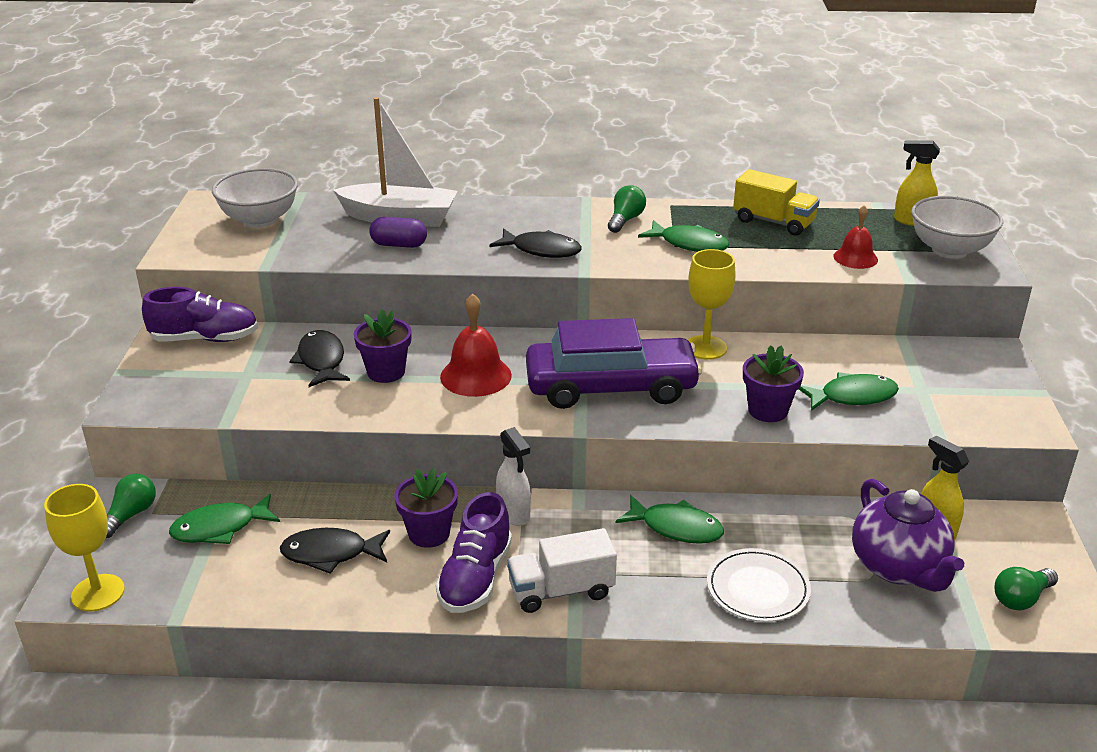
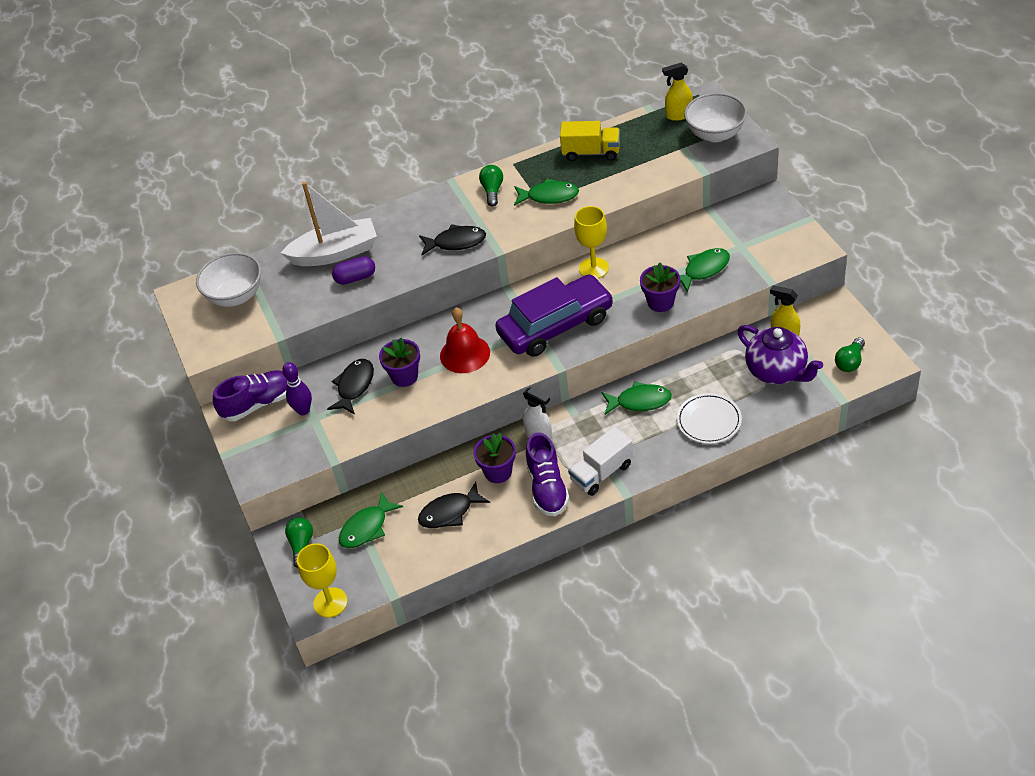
camera: 20 degrees left, 15 degrees up
black fish [289,330,350,387] -> black fish turned 60 degrees clockwise [327,359,374,415]
red bell [833,205,878,269] -> none
none -> purple bowling pin [282,362,312,415]

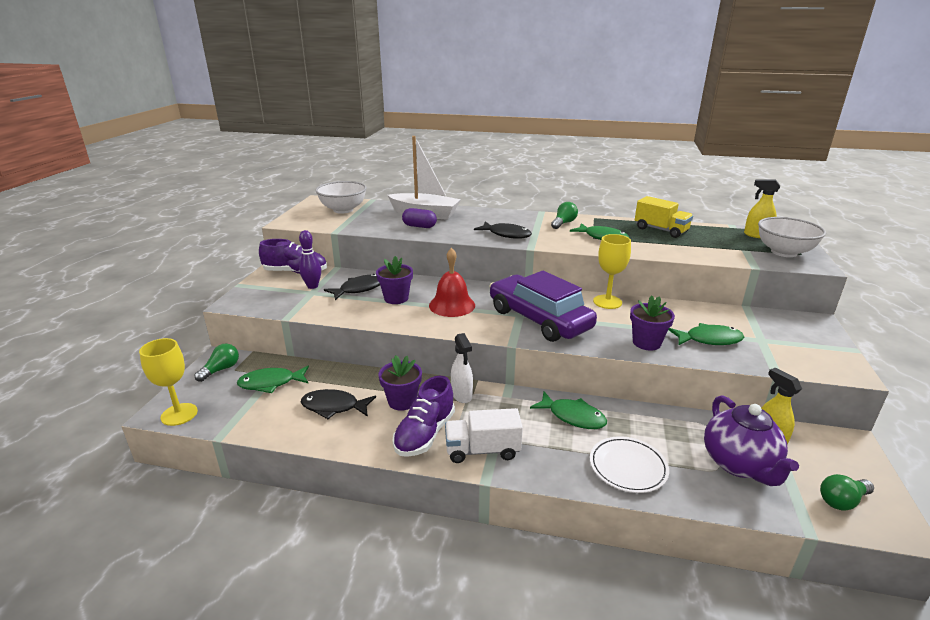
camera: 30 degrees right, 20 degrees down
purple car [495,274,614,357] -> purple car turned 135 degrees counterclockwise [489,271,597,342]

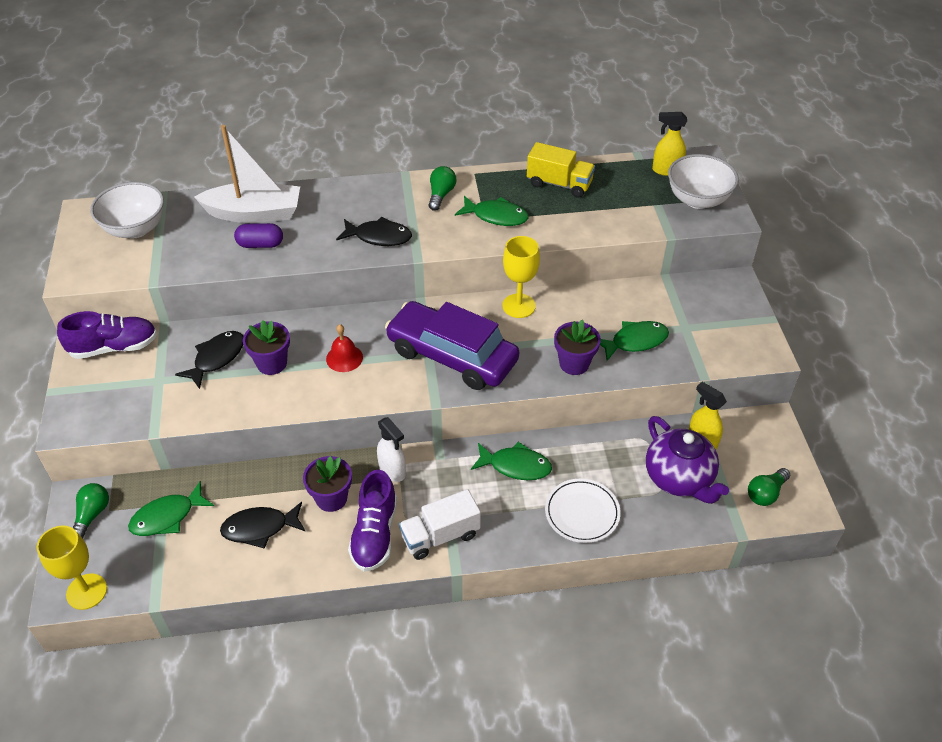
camera: 20 degrees left, 20 degrees up
purple bowling pin [299,230,321,289] -> none
red bell [429,248,475,317] -> red bell [326,324,363,372], size x0.65

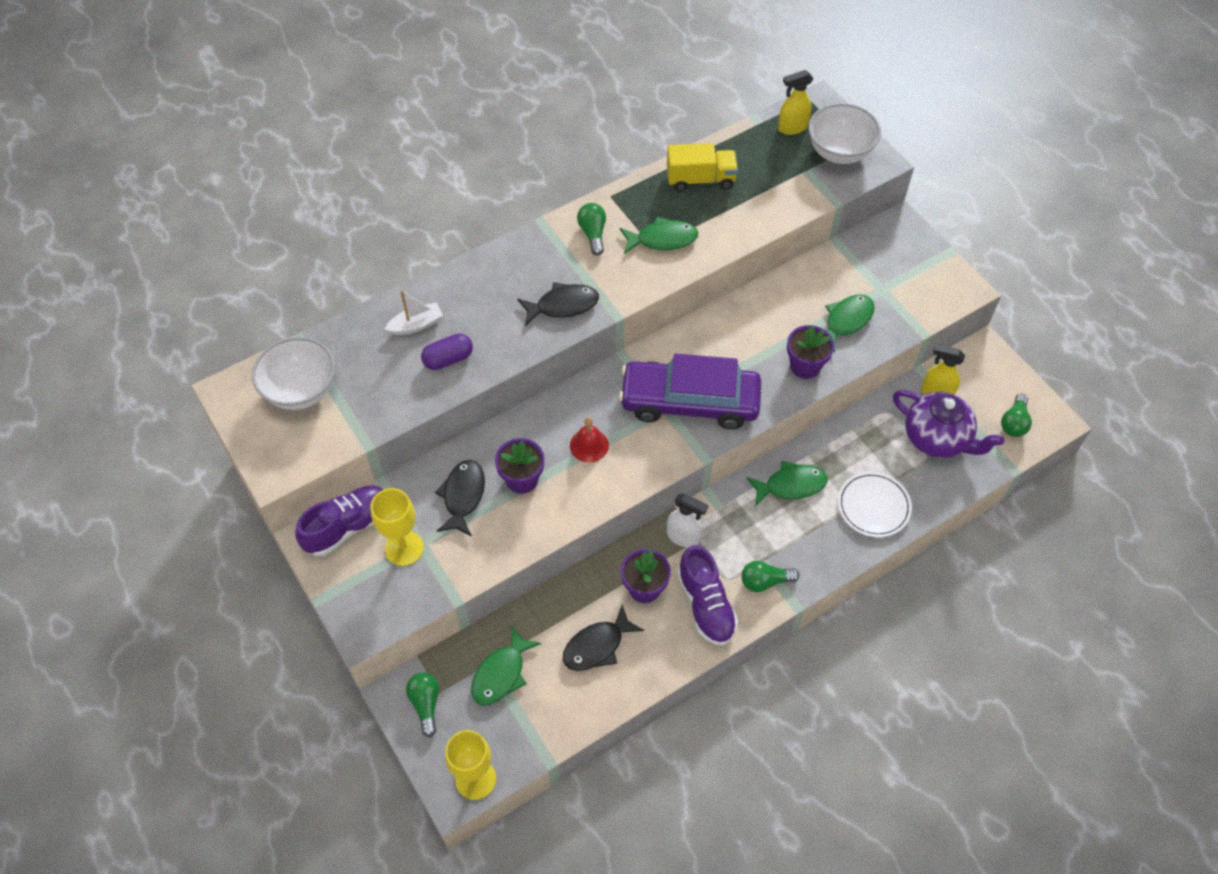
camera: 25 degrees left, 10 degrees up
white boat [194,125,300,223] -> white boat [385,290,443,335], size x0.50
white truck [399,489,481,560] -> green light bulb [741,561,799,592]
yellow goblet [502,236,540,318] -> yellow goblet moved to [371,488,424,566]

